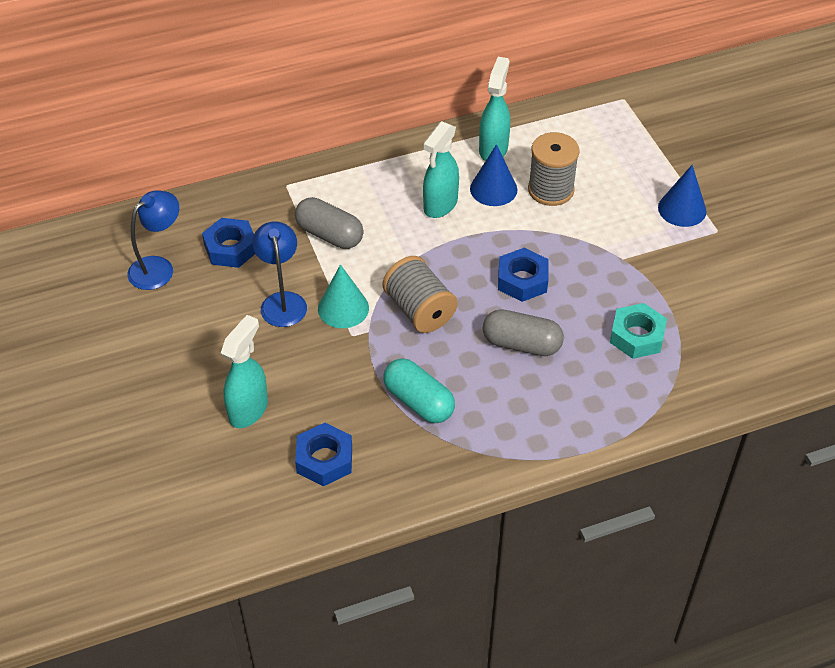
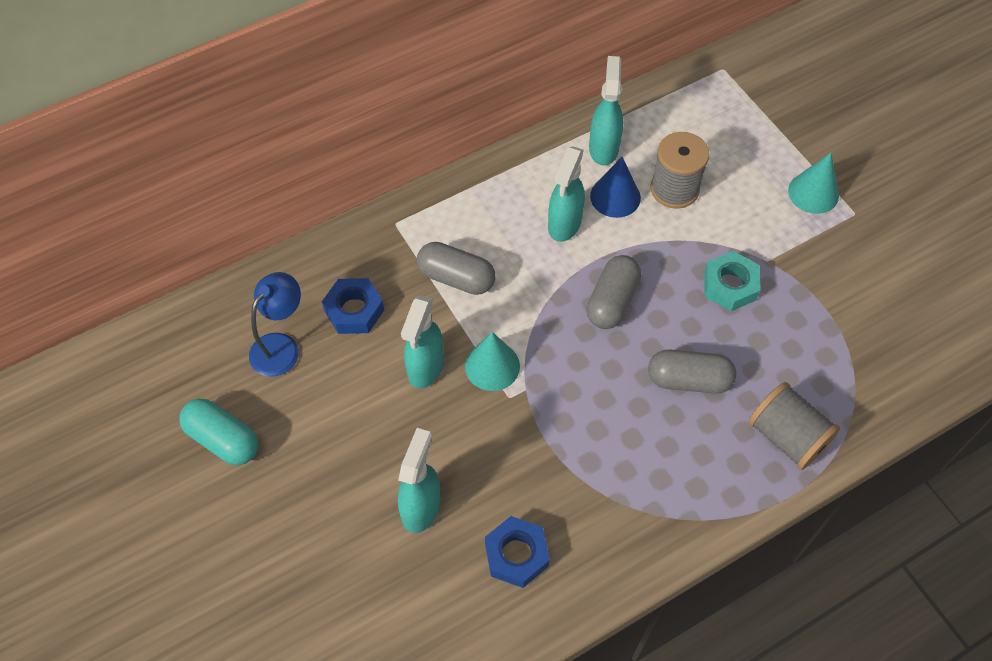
camera: 10 degrees left, 10 degrees up
blue lamp [252,221,307,327] -> turquoise spray bottle [401,295,444,388]
grey spool [383,256,458,333] -> grey spool moved to [748,382,840,470]
turquoise capsule [383,358,455,423] -> turquoise capsule moved to [179,399,258,465]
blue nut [498,248,549,302] -> none
turquoise nut [610,303,667,359] -> turquoise nut moved to [704,251,761,311]
blue cone [658,165,706,227] -> turquoise cone [788,153,839,214]
none -> grey capsule [586,255,641,329]

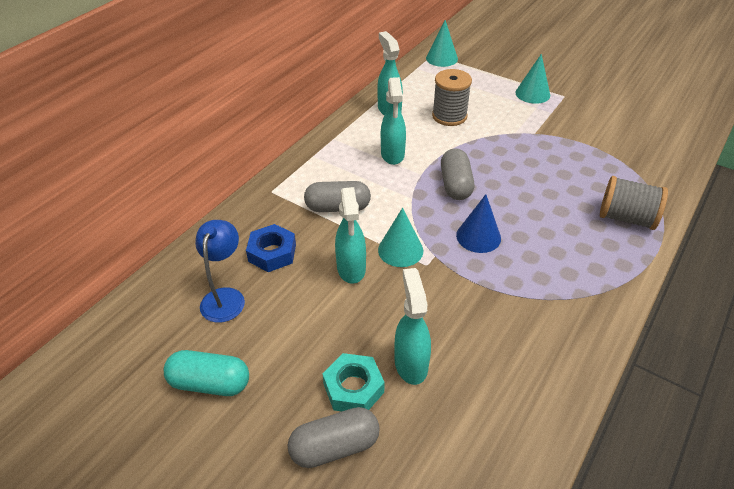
camera: 25 degrees left, 15 degrees down
blue nut [485,516,550,588] -> none
blue cone [590,157,641,218] -> blue cone moved to [456,194,501,253]
grey capsule [648,350,736,394] -> grey capsule moved to [288,407,380,468]
turquoise nut [704,251,761,311] -> turquoise nut moved to [322,353,385,412]
none -> turquoise cone [426,20,458,67]

